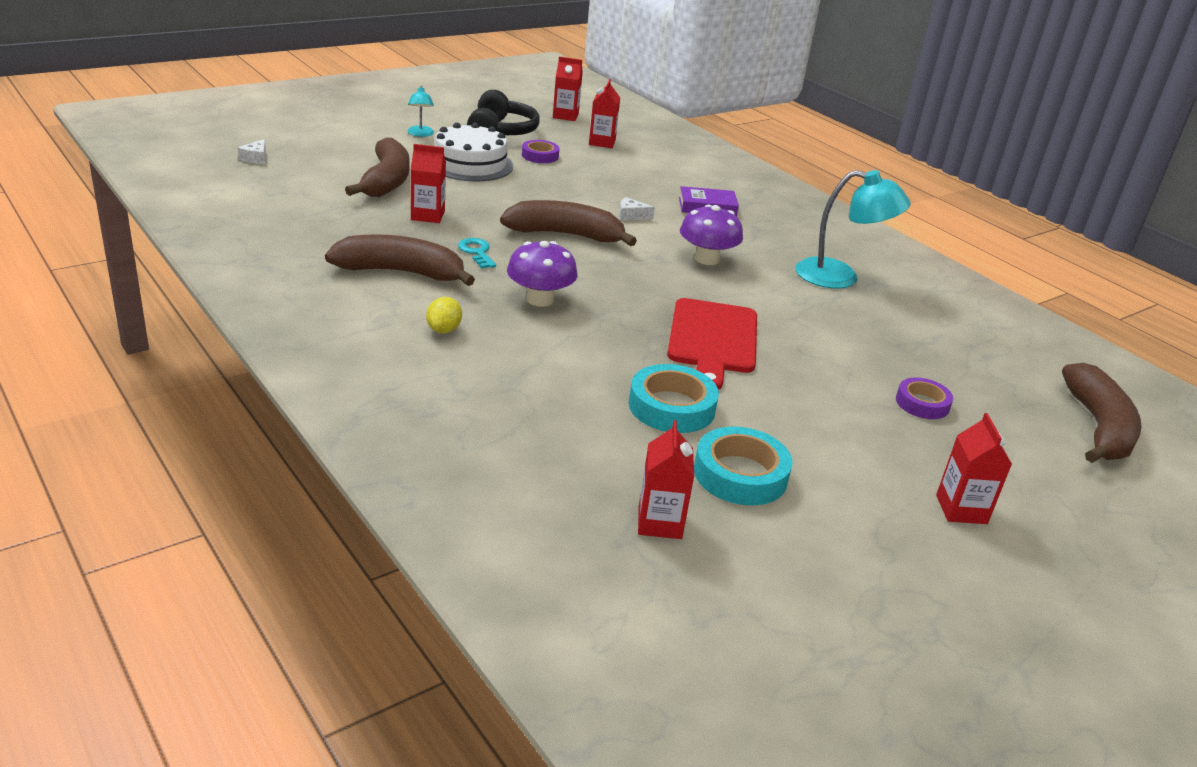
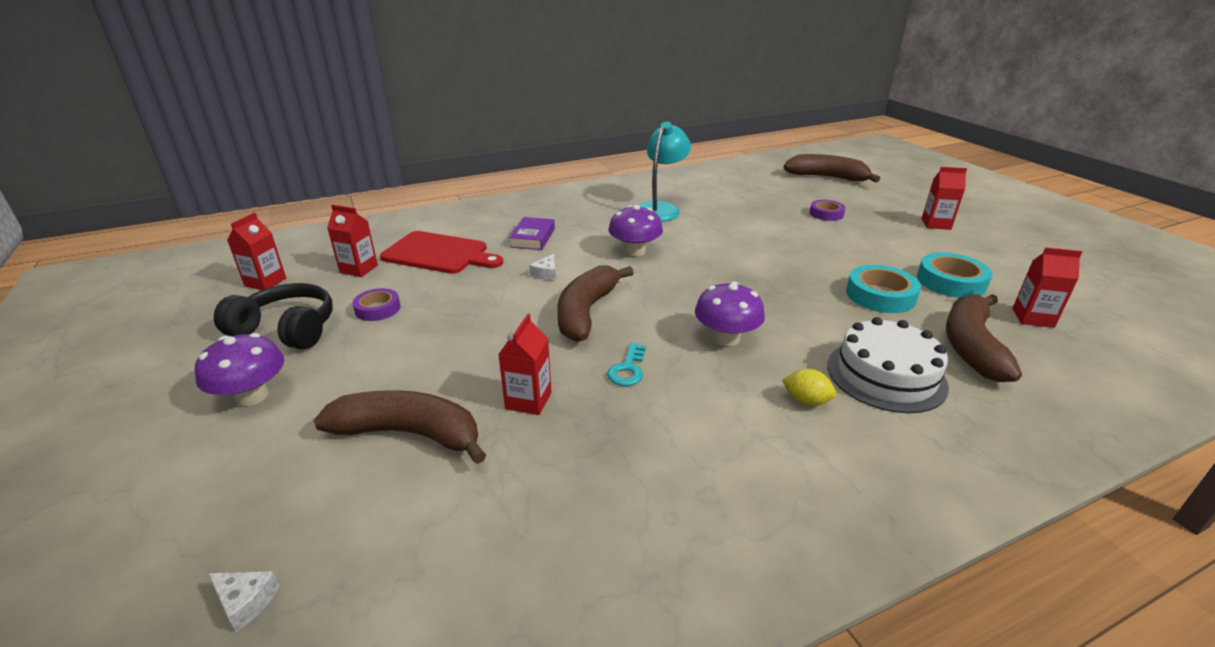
camera: 75 degrees left, 0 degrees up
brown banana [325,235,475,286] -> brown banana moved to [946,294,1022,382]
turquoise lamp [407,86,434,137] -> purple mushroom [195,333,284,406]
white cake [435,122,513,181] -> white cake moved to [827,317,949,413]
turquoise key [458,238,496,269] -> turquoise key turned 60 degrees counterclockwise [607,343,646,386]
red cutting board [667,298,757,390] -> red cutting board moved to [380,231,503,274]

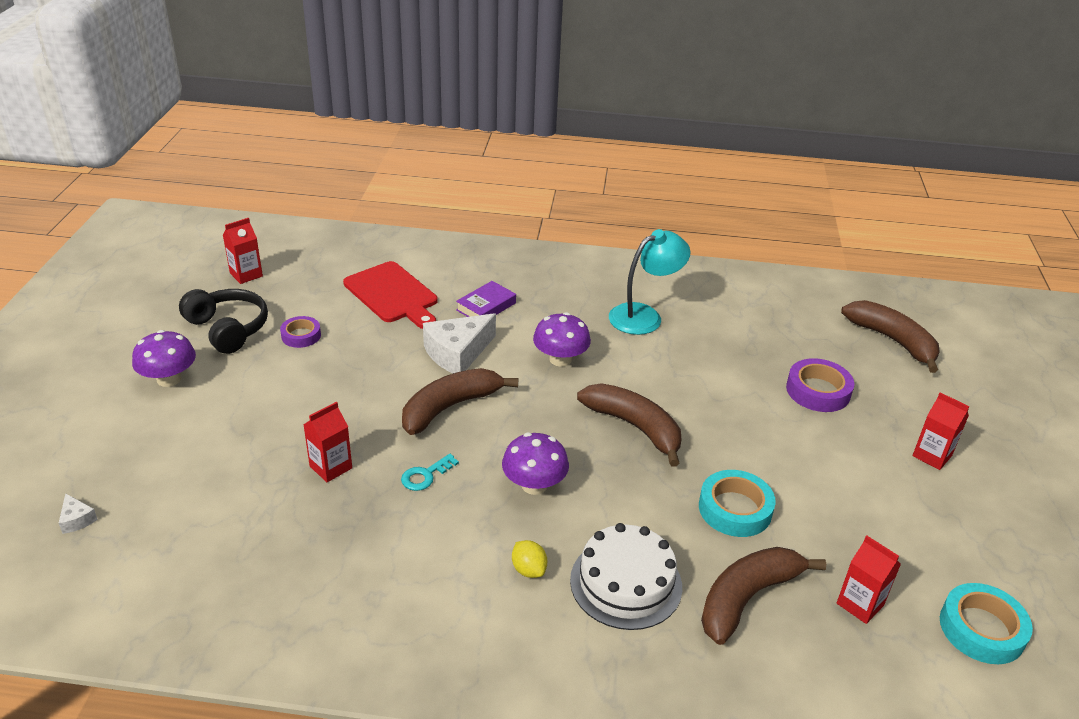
camera: 30 degrees right, 5 degrees up
brown banana [314,390,486,464] -> brown banana moved to [577,383,681,466]
red carton [327,205,378,277] -> none
white cheese [529,254,556,280] -> white cheese [423,313,496,373], size x2.26
purple tape [810,200,846,221] -> purple tape [786,358,854,412], size x1.57
turquoise tape [917,253,992,298] -> turquoise tape moved to [940,583,1033,664]

